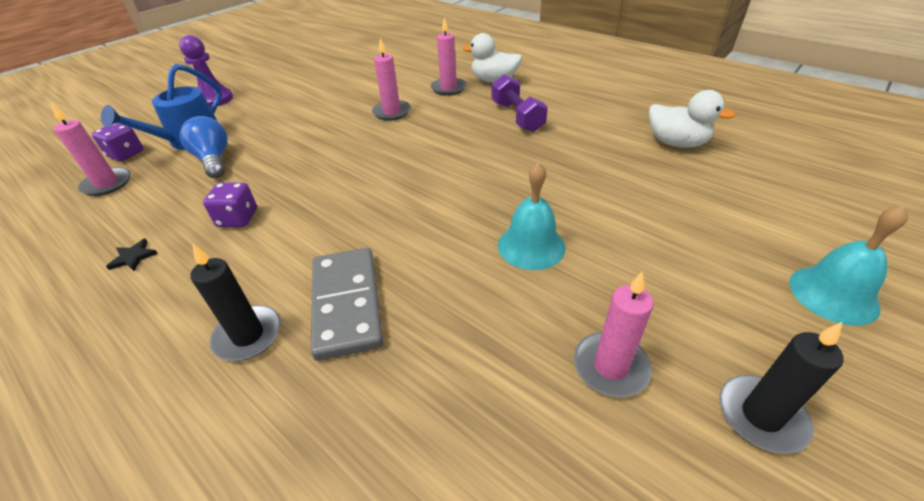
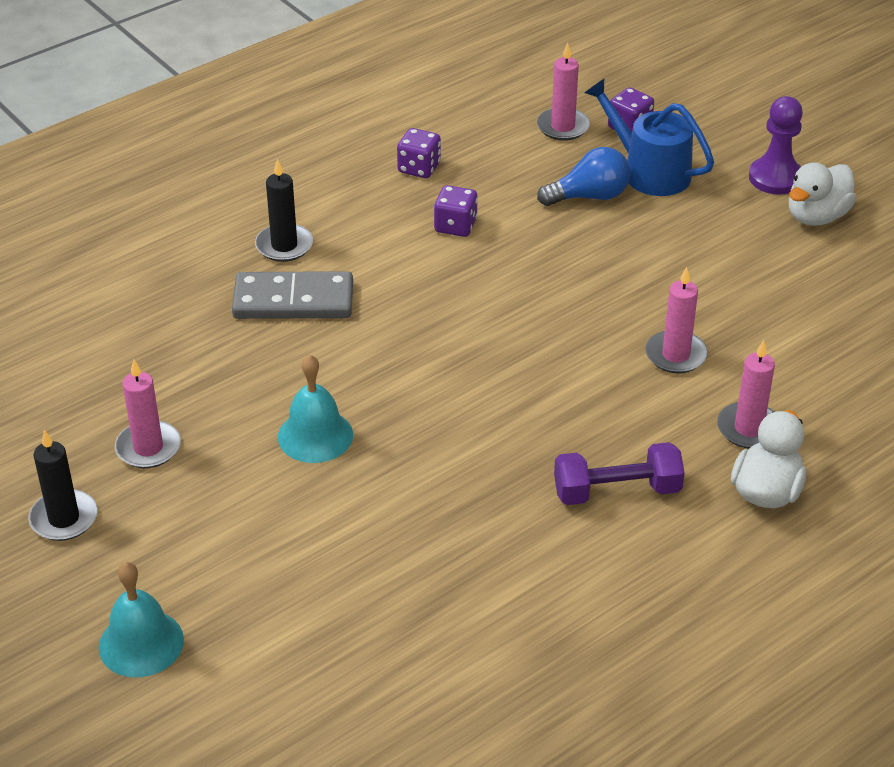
camera: 100 degrees right, 0 degrees up
black star [106,239,158,271] -> purple dice [397,128,441,178]
white duck [649,90,736,148] -> white duck moved to [789,162,856,226]

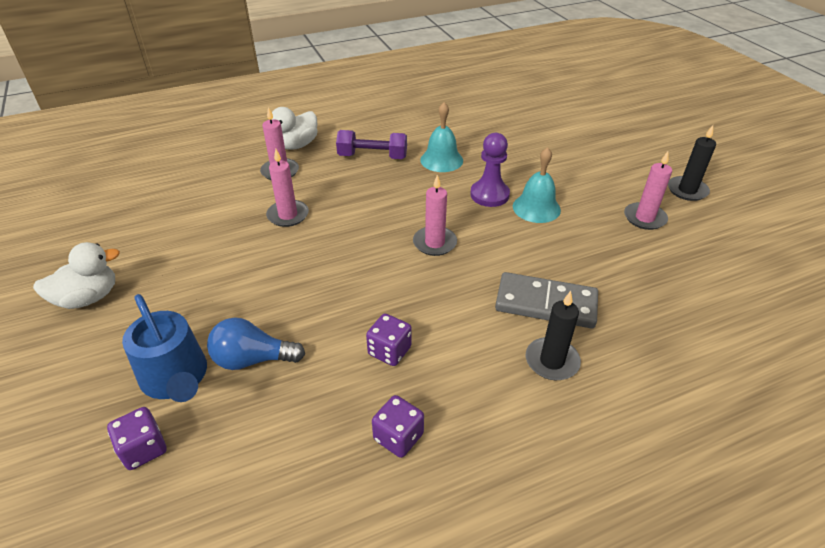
camera: 165 degrees left, 0 degrees up
turquoise bell [99,562,184,677] -> turquoise bell moved to [420,102,463,172]
pink candle [537,43,590,141] -> pink candle moved to [413,175,457,256]
purple pawn [749,96,803,195] -> purple pawn moved to [470,133,510,207]

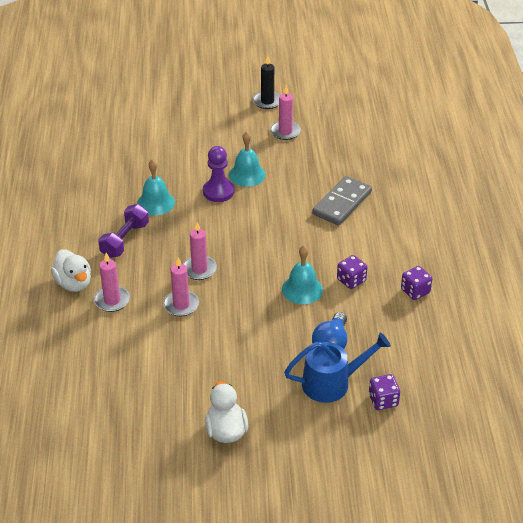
camera: 70 degrees left, 0 degrees up
pink candle [413,175,457,256] -> pink candle moved to [183,222,217,280]
black candle [526,291,581,380] -> none
none -> turquoise bell [282,246,323,304]

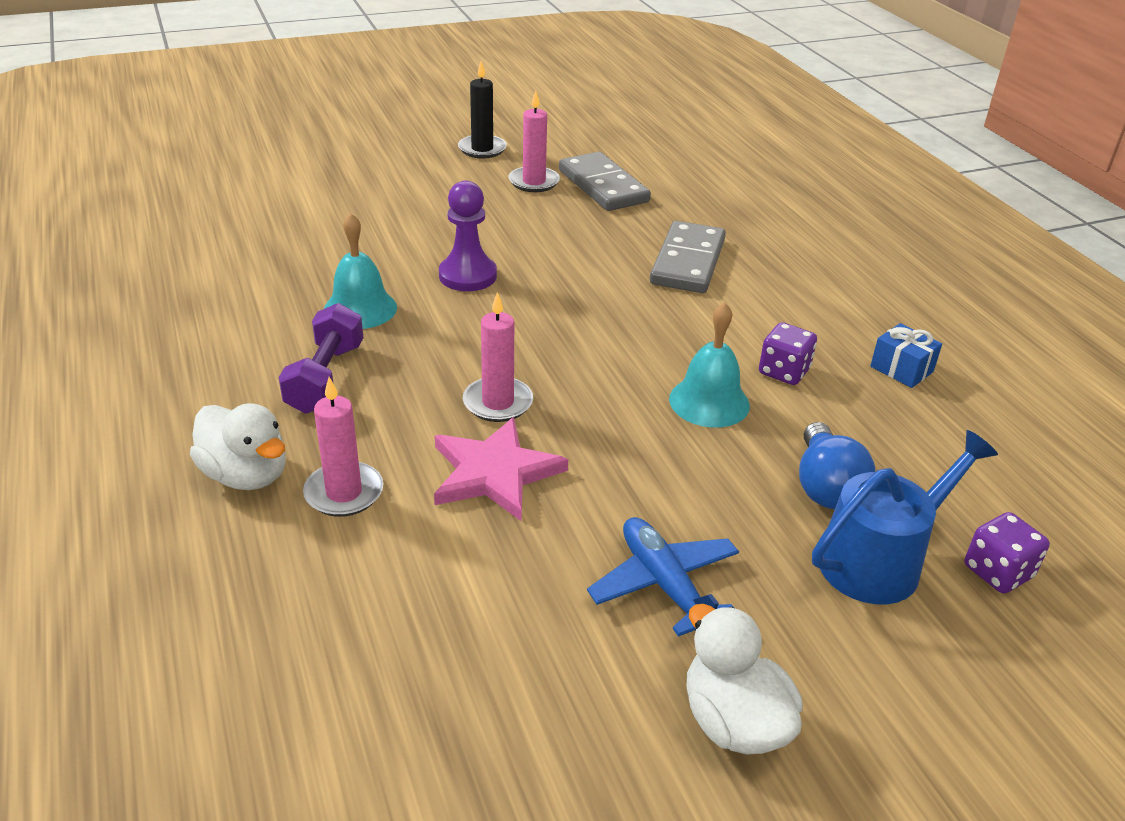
camera: 20 degrees left, 5 degrees down
pink candle [163,257,199,316] -> pink star [434,417,568,522]
turquoise bell [229,131,266,187] -> none
purple dice [401,266,432,300] -> blue gift [870,323,942,388]
none -> grey domino [559,152,651,211]
none -> blue plane [587,517,739,637]

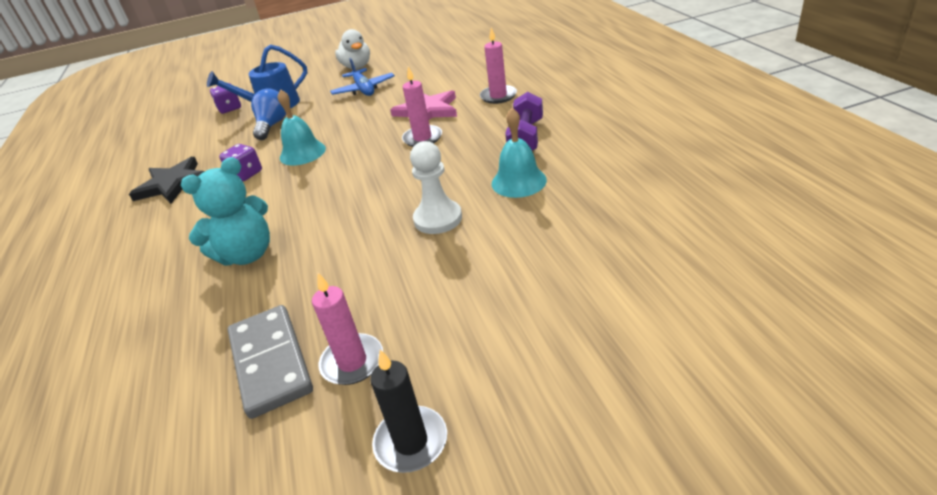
camera: 170 degrees left, 0 degrees up
white duck [190,403,286,490] -> none
purple pawn [439,181,497,291] -> white pawn [410,141,462,234]
grey domino [650,221,726,293] -> turquoise teddy bear [181,157,270,266]
blue gift [870,323,942,388] -> black star [129,157,205,204]

